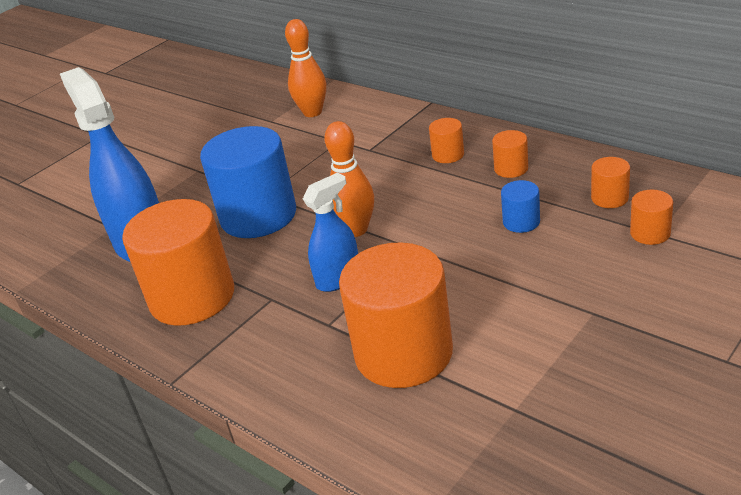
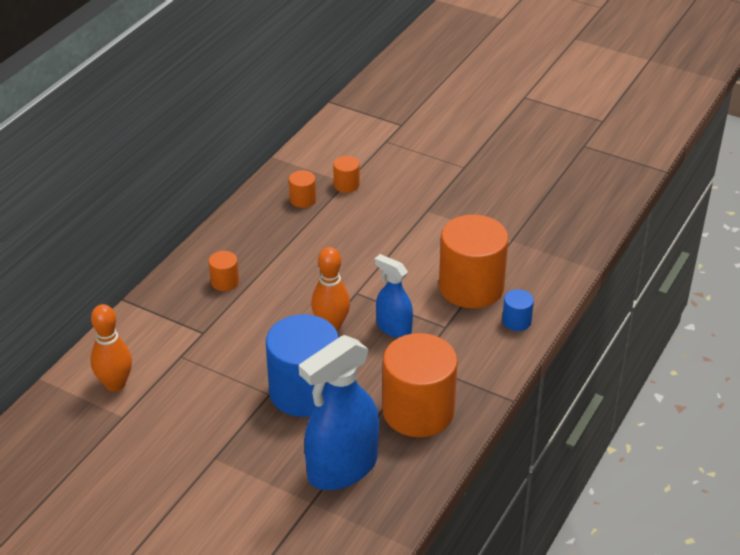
camera: 105 degrees left, 5 degrees up
orange cylinder [492,130,528,178] -> none
blue cylinder [501,180,540,233] -> blue cylinder moved to [502,289,534,331]

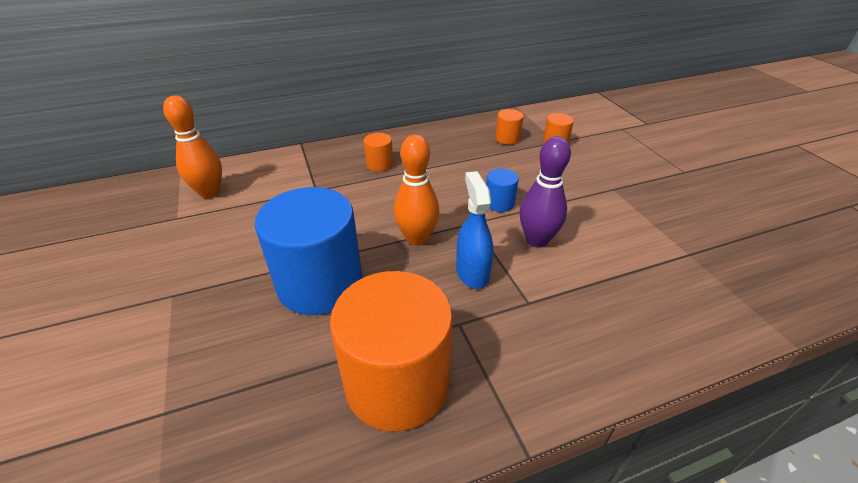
camera: 40 degrees right, 0 degrees up
blue spray bottle [299,335,379,490] -> none
orange cylinder [439,215,509,308] -> none
blue cylinder [502,289,534,331] -> blue cylinder moved to [486,168,519,212]
none -> purple bowling pin [520,136,571,248]

